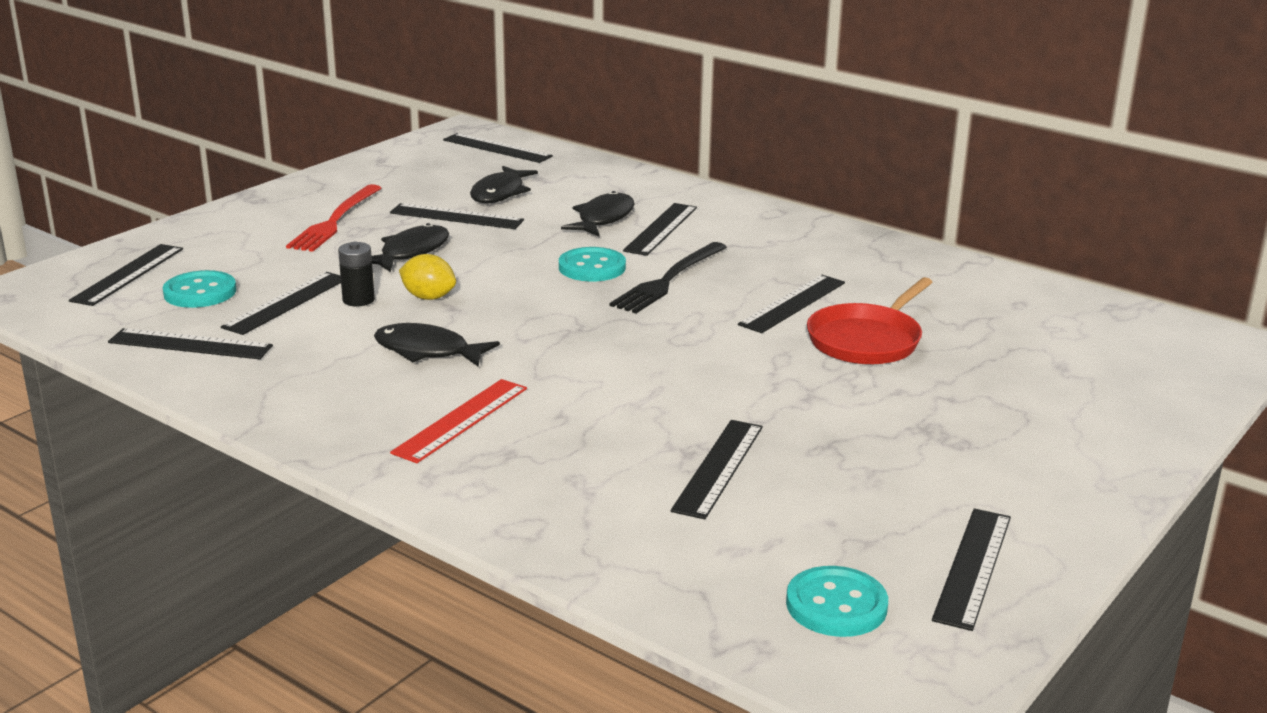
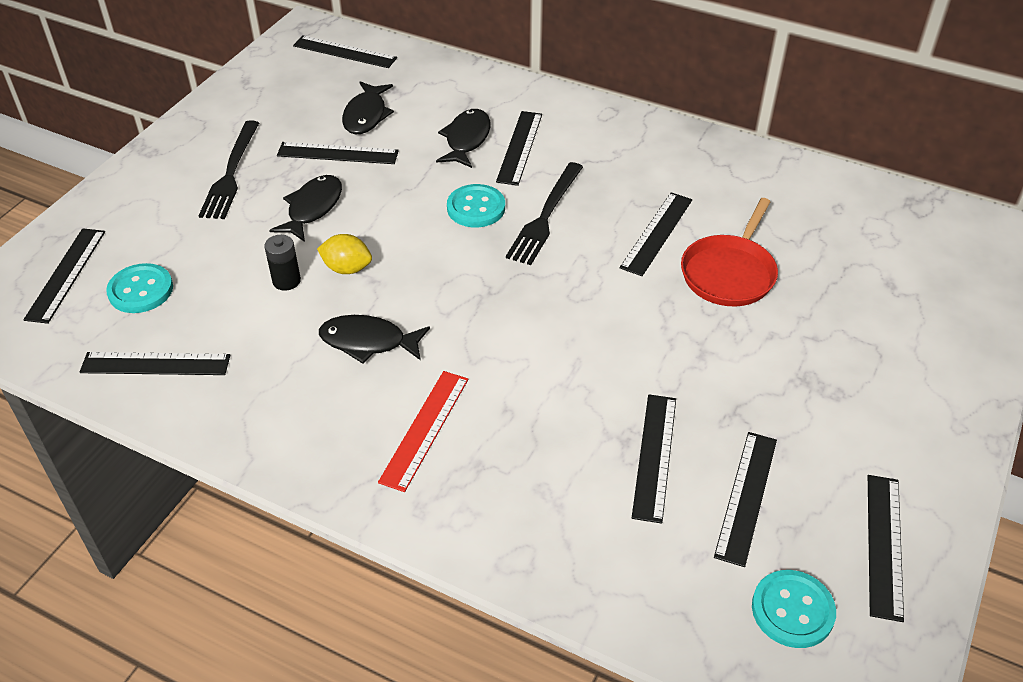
camera: 10 degrees left, 20 degrees up
black ruler [221,272,341,335] -> black ruler moved to [714,432,777,567]
red fork [286,184,381,252] -> black fork [199,120,259,219]

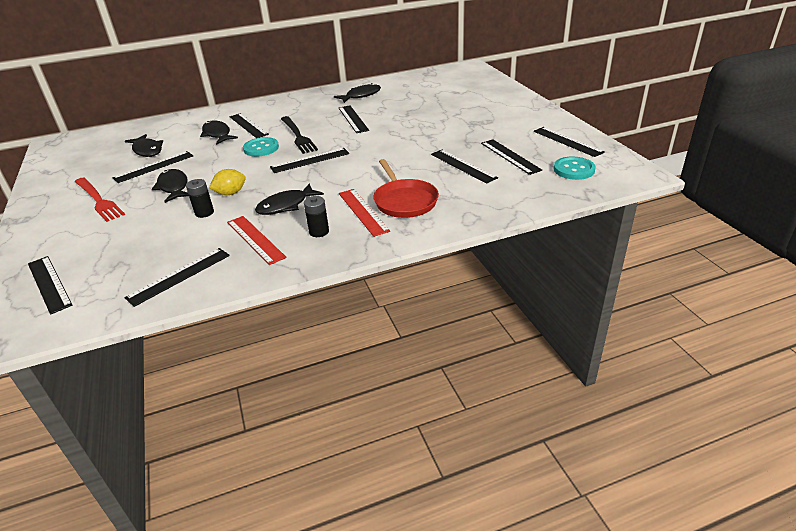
camera: 45 degrees left, 10 degrees down
turquoise button [106,263,173,313] -> none
black fork [199,120,259,219] -> red fork [75,177,125,222]
black ruler [293,35,397,68] -> black ruler moved to [270,148,349,173]
red pan [681,198,778,306] -> red pan moved to [373,159,439,218]
none -> red ruler [227,216,287,265]
none -> black battery [304,196,329,237]
none -> black fish [334,83,381,103]

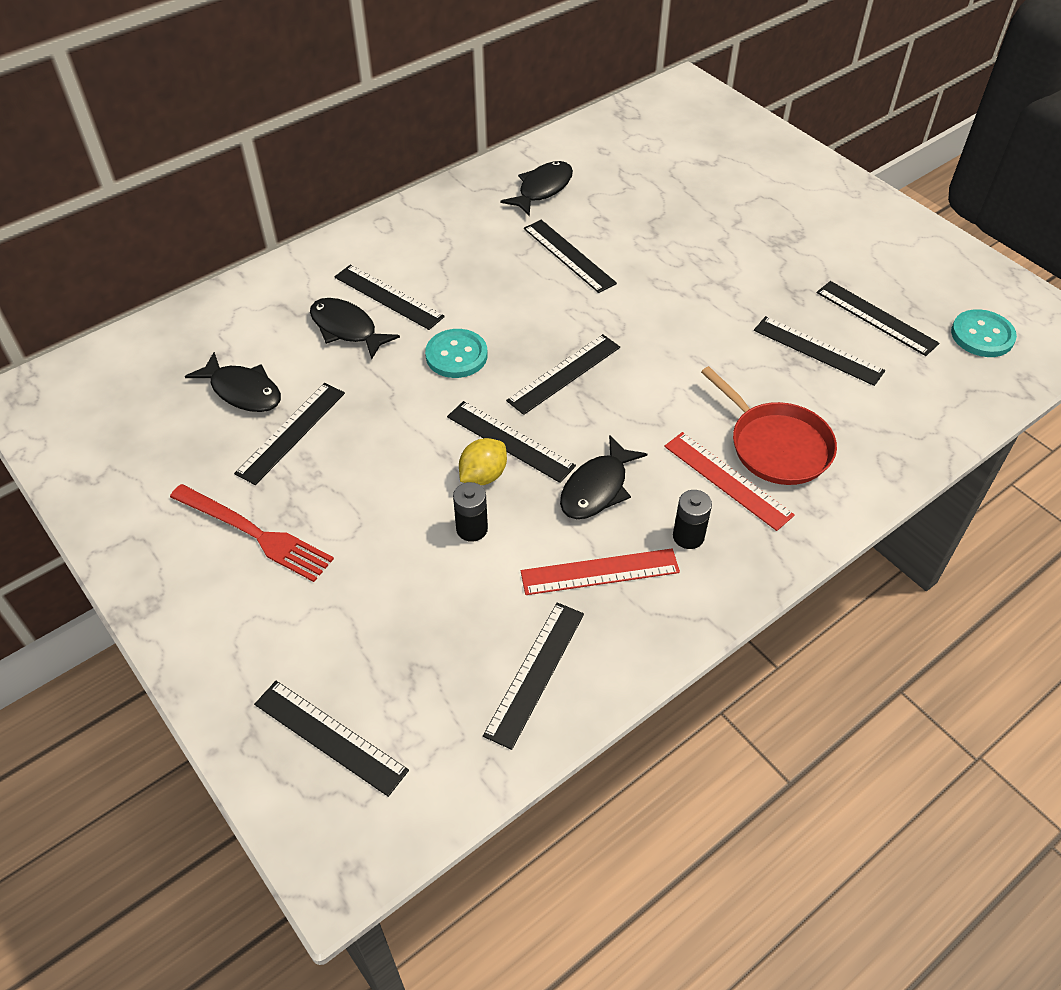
camera: 20 degrees left, 15 degrees up
black fish [152,169,189,203] -> none
red ruler [227,216,287,265] -> red ruler turned 45 degrees counterclockwise [521,548,680,595]
black fork [281,116,318,154] -> none
black ruler [534,127,605,157] -> black ruler moved to [447,401,576,483]

